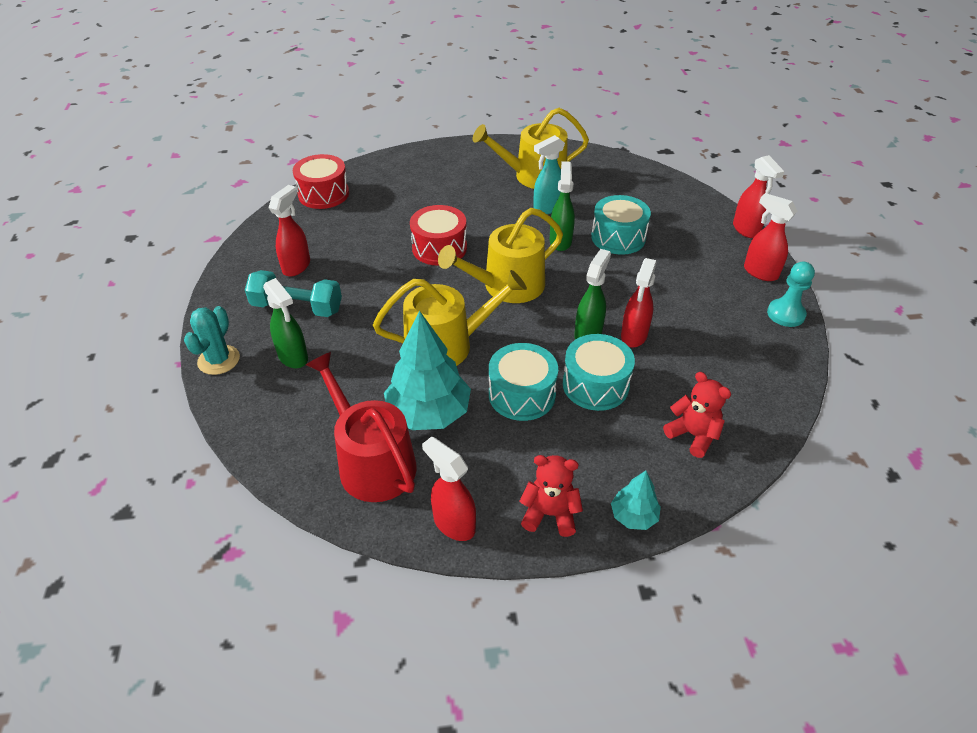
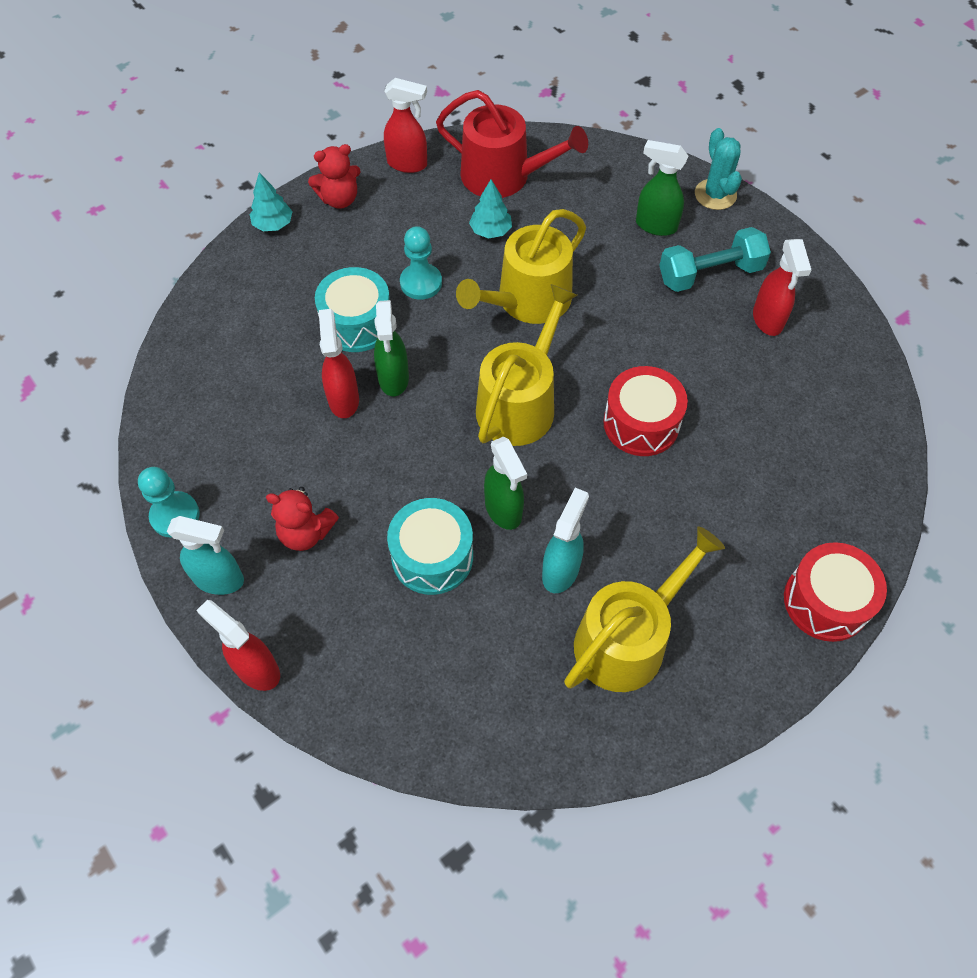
camera: 150 degrees right, 15 degrees up
red drum [293,154,349,209] -> red drum moved to [784,542,887,642]
turquoise tree [384,311,471,430] -> turquoise tree [469,179,512,239], size x0.51
turquoise drum [489,343,558,421] -> turquoise pawn [400,226,442,300]
red teddy bear [663,372,731,458] -> red teddy bear moved to [266,487,339,551]
red spray bottle [744,193,798,281] -> turquoise spray bottle [167,516,244,595]

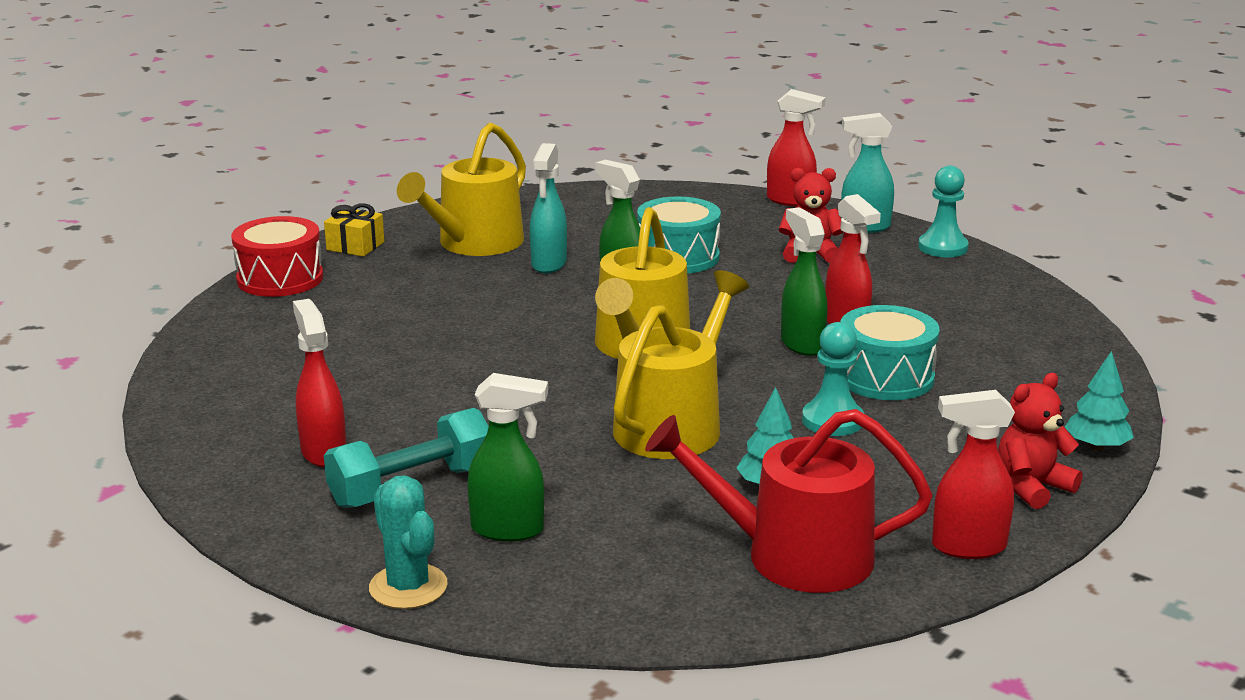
camera: 165 degrees right, 35 degrees down
red drum [603,366,688,456] -> none
none -> yellow gift [324,203,384,256]

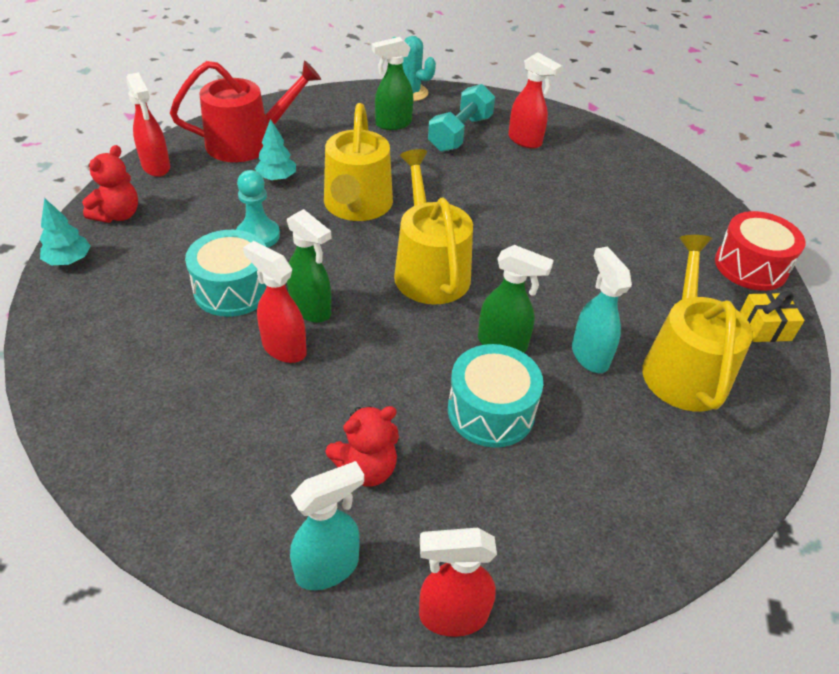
camera: 150 degrees right, 20 degrees up
turquoise pawn [918,165,969,257] -> none
red spray bottle [932,390,1015,559] -> red spray bottle turned 90 degrees clockwise [126,72,170,177]

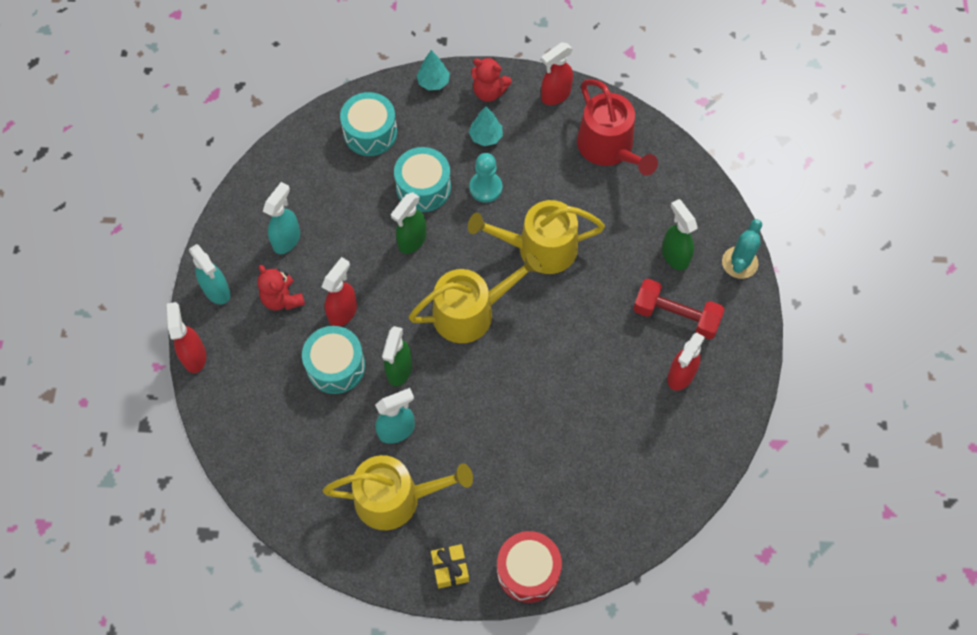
camera: 85 degrees right, 20 degrees up
red spray bottle [243,241,307,363] -> red spray bottle moved to [322,257,357,327]
turquoise tree [255,119,296,181] -> turquoise tree moved to [469,106,503,146]
turquoise dumbbell [428,84,495,152] -> red dumbbell [633,279,725,340]
none -> turquoise spray bottle [263,182,300,254]
none -> turquoise drum [340,92,397,156]

